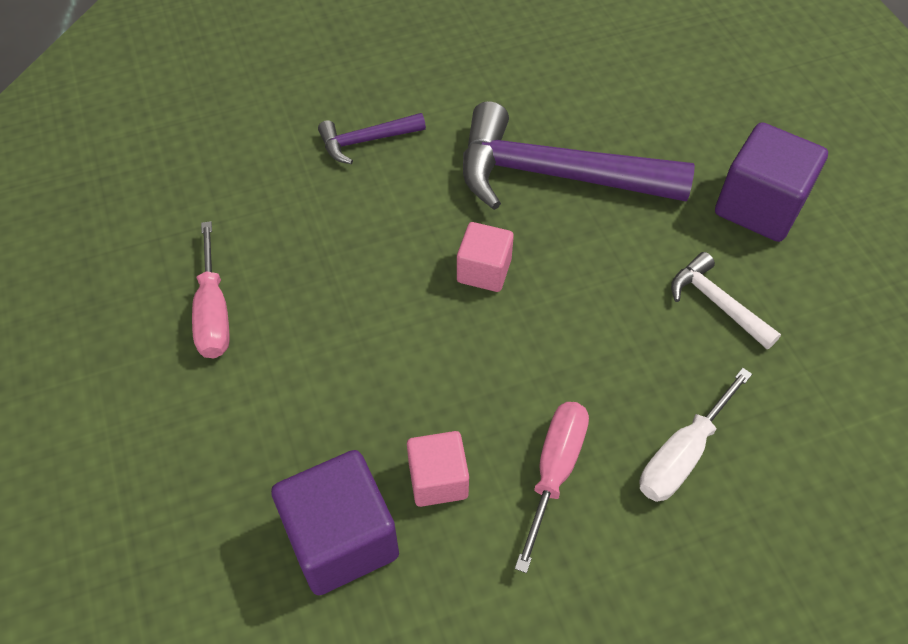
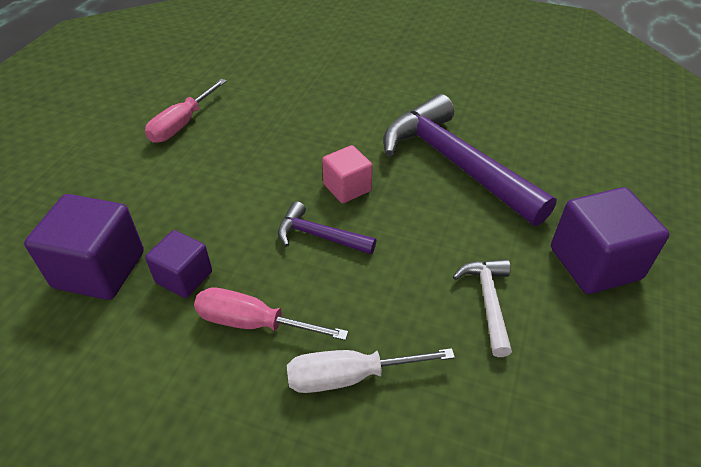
camera: 40 degrees right, 10 degrees down
purple hammer [318,113,426,164] -> purple hammer moved to [278,201,376,254]
pink cube [407,431,469,507] -> purple cube [145,230,212,298]
pink screwdriver [515,402,589,573] -> pink screwdriver turned 135 degrees counterclockwise [194,288,348,340]

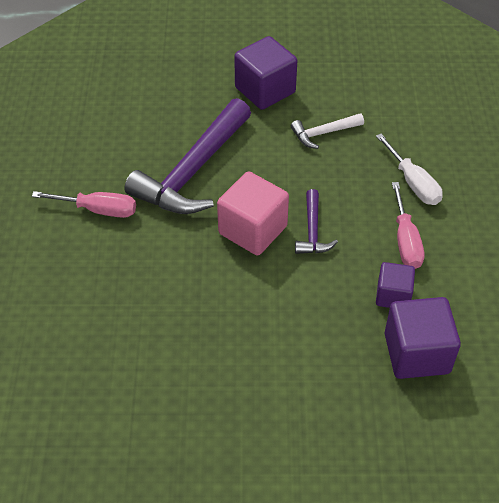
camera: 110 degrees left, 5 degrees up
pink screwdriver [145,79,227,143] -> pink screwdriver moved to [32,191,136,218]
pink cube [322,145,373,203] -> pink cube [217,171,289,255], size x1.66

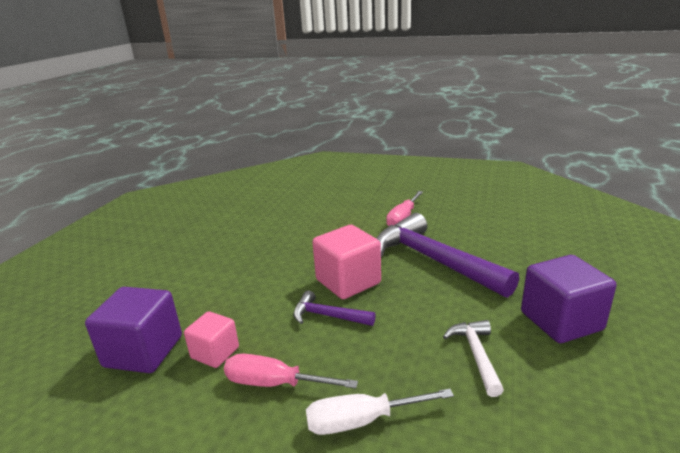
camera: 110 degrees right, 25 degrees down
purple cube [376,262,415,308] -> pink cube [184,311,239,368]

